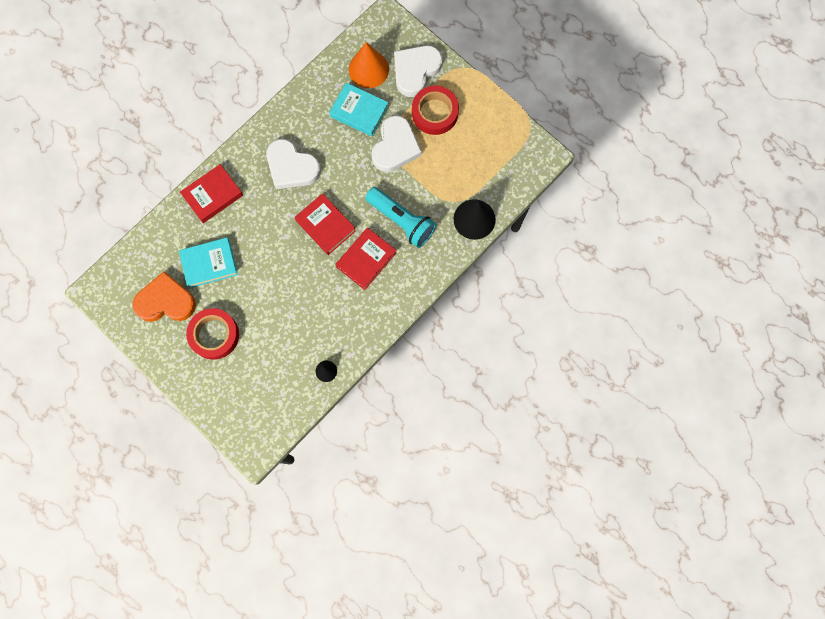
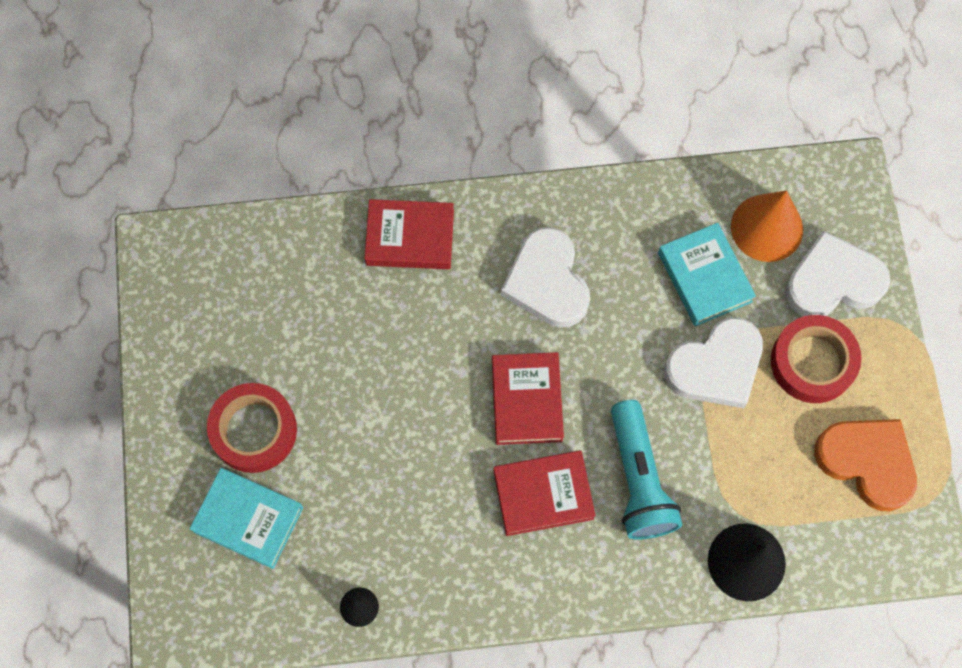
camera: 40 degrees right, 5 degrees down
orange heart [132,271,196,322] -> orange heart moved to [814,419,917,511]
turquoise book [179,237,238,288] -> turquoise book moved to [190,468,303,569]

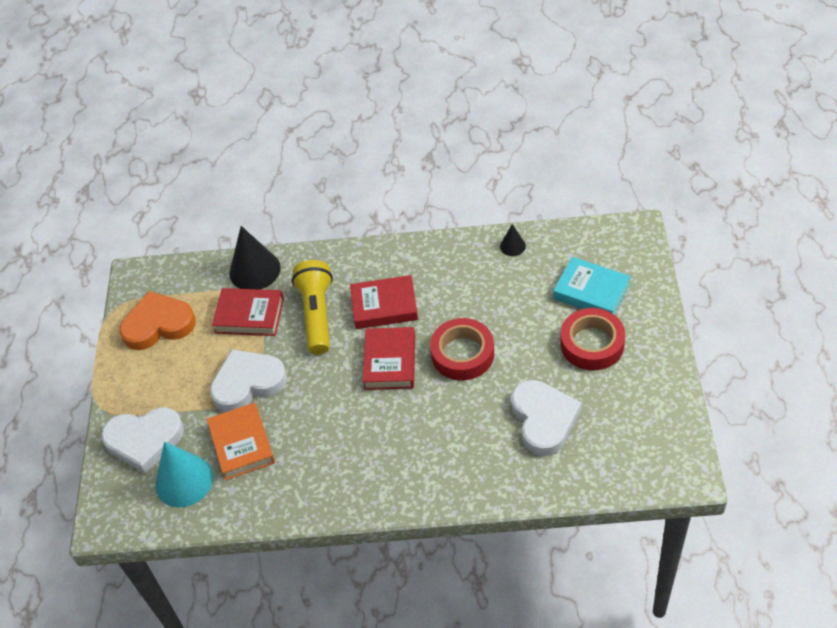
camera: 170 degrees left, 20 degrees down
red book [364,199,454,269] -> red book moved to [212,288,284,336]
white heart [501,227,590,328] -> white heart moved to [511,380,582,456]
turquoise flashlight [611,400,682,540] -> yellow flashlight [292,260,333,355]
turquoise book [658,223,756,326] -> orange book [207,402,275,480]
orange cone [731,190,803,262] -> turquoise cone [155,441,213,508]
red tape [771,315,862,403] -> red tape moved to [430,318,494,380]
orange heart [814,419,917,511] -> orange heart turned 120 degrees clockwise [119,291,196,350]

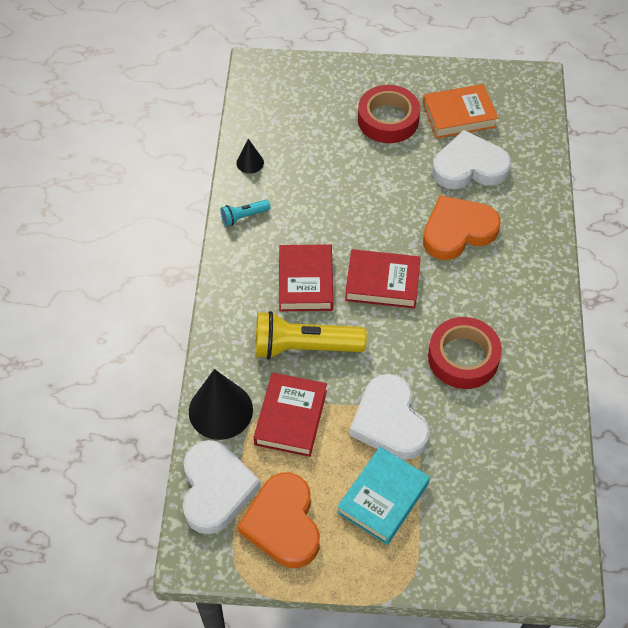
camera: 90 degrees left, 5 degrees up
white heart [101,407,184,473] -> white heart moved to [183,440,261,534]
turquoise cone [155,441,213,508] -> none
orange book [207,402,275,480] -> orange book moved to [423,84,498,139]
red tape [430,318,494,380] -> red tape moved to [428,317,502,389]
turquoise book [553,257,631,315] -> turquoise book moved to [337,447,430,545]
none -> turquoise flashlight [220,200,270,226]
none -> orange heart [423,195,500,260]

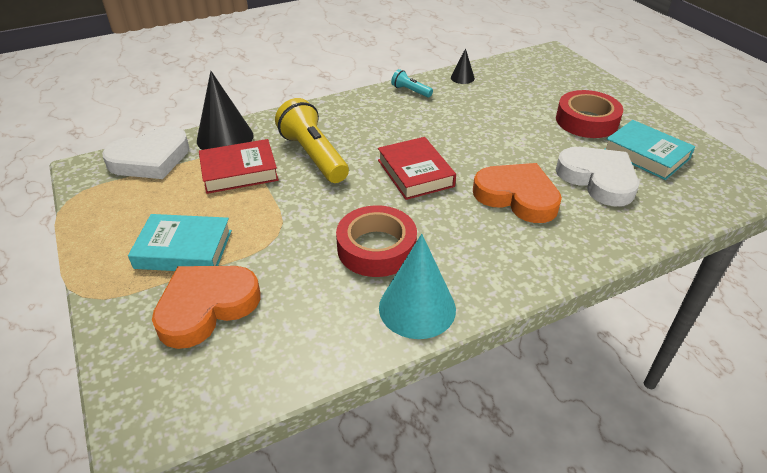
camera: 60 degrees right, 15 degrees down
orange heart [237,472,320,568] -> orange heart moved to [152,266,260,349]
red book [279,244,333,311] -> none
white heart [350,374,430,460] -> none
orange book [423,84,498,139] -> turquoise book [605,120,695,180]
none -> turquoise cone [379,234,456,339]

